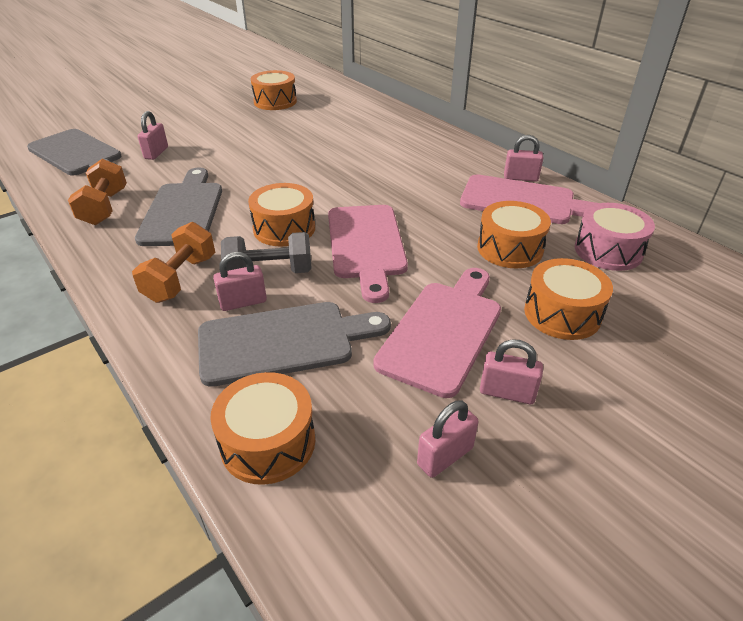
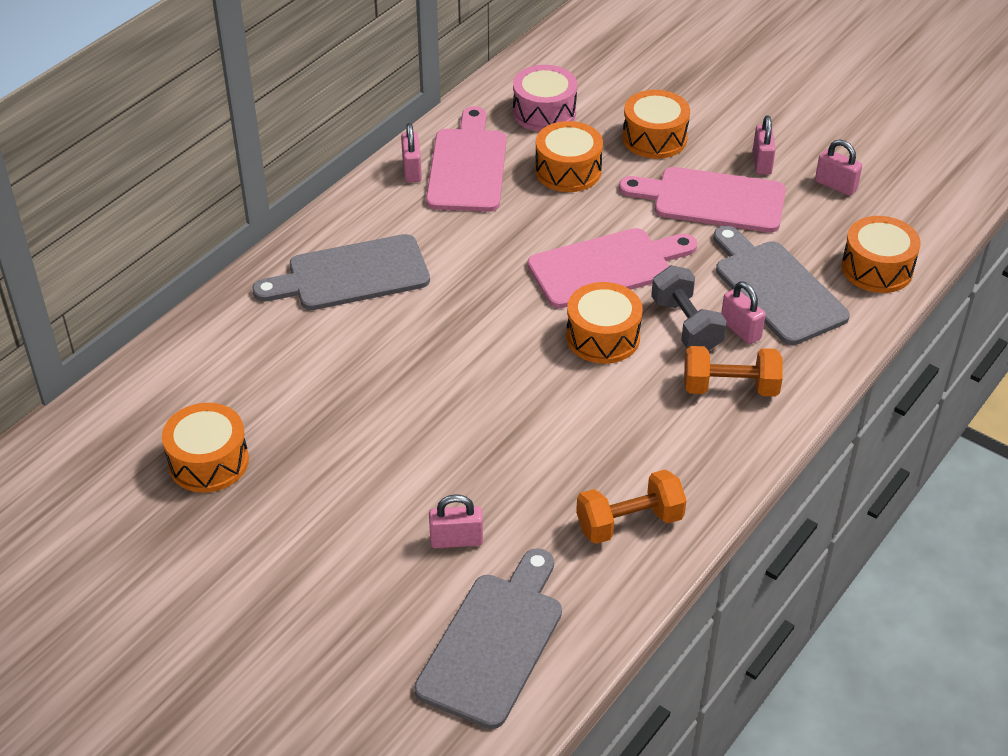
camera: 105 degrees left, 5 degrees up
grey cutting board [135,168,222,246] -> grey cutting board moved to [252,234,430,310]

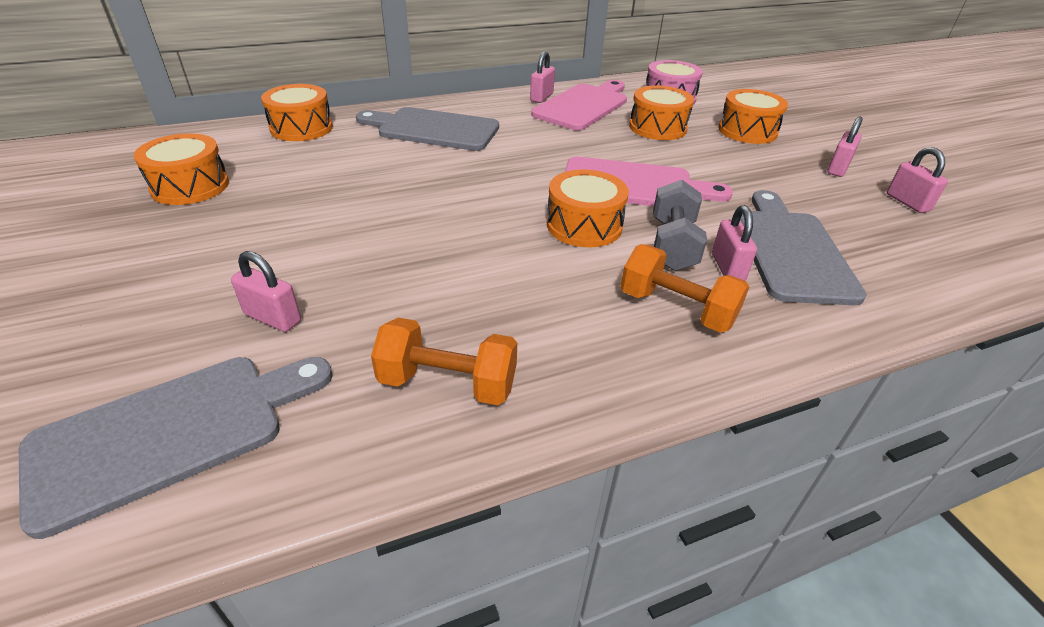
camera: 30 degrees right, 5 degrees down
pink cutting board [619,167,786,232] -> none
orange drum [842,216,921,293] -> orange drum moved to [261,84,333,141]

